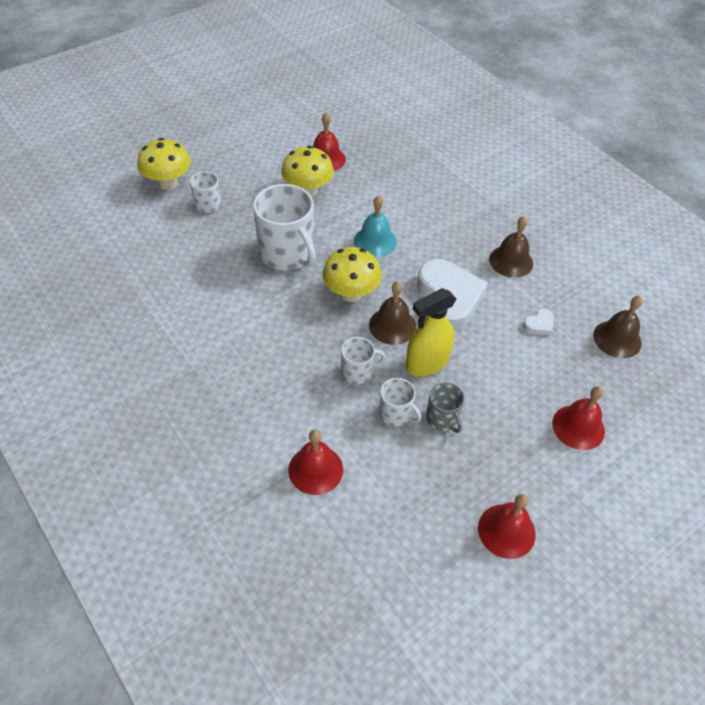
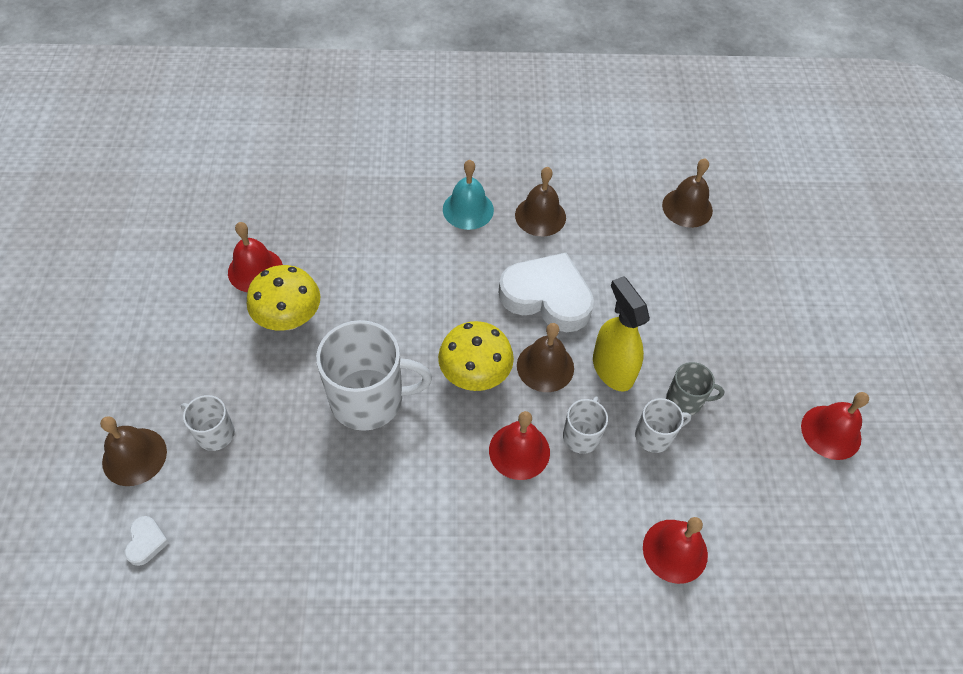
camera: 55 degrees left, 5 degrees up
yellow mushroom [137,138,191,190] -> brown bell [100,416,167,486]
turquoise bell [354,196,397,257] -> turquoise bell moved to [443,160,494,230]
yellow spray bottle [406,288,456,376] -> yellow spray bottle turned 150 degrees clockwise [593,276,650,392]
white heart [523,309,554,336] -> white heart moved to [125,516,170,566]
red bell [552,386,605,450] -> red bell moved to [489,411,550,480]

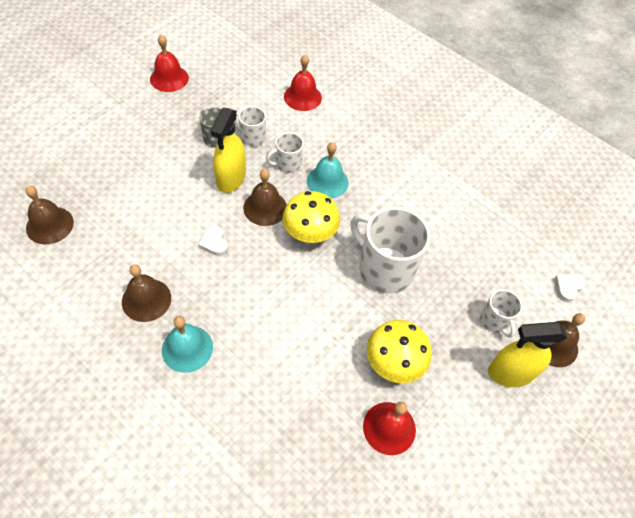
camera: 140 degrees left, 0 degrees up
red bell [489,411,550,480] -> turquoise bell [307,142,349,199]
white heart [499,253,594,332] -> white heart [199,226,228,256], size x0.41
none -> yellow spray bottle [488,322,567,387]

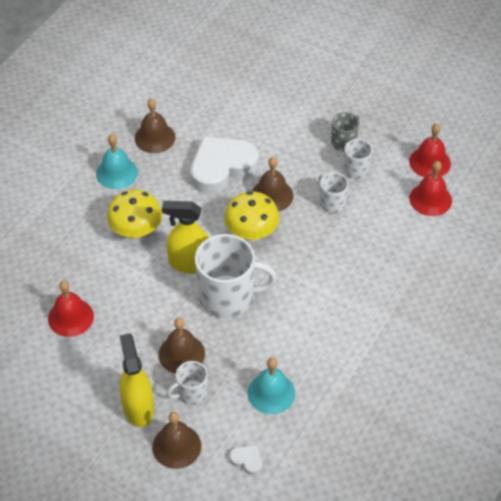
camera: 85 degrees right, 5 degrees down
brown bell [25,186,74,245] -> brown bell moved to [159,318,205,374]
red bell [150,35,189,92] -> red bell moved to [409,123,451,177]
white heart [199,226,228,256] -> white heart [191,136,258,194], size x2.44
yellow spray bottle [211,108,246,193] -> yellow spray bottle moved to [162,201,209,274]
turquoise bell [307,142,349,199] -> turquoise bell moved to [248,357,295,414]
white mug [351,207,430,294] -> white mug turned 60 degrees clockwise [195,234,277,318]
yellow mushroom [367,320,432,383] -> yellow mushroom moved to [107,190,162,240]

